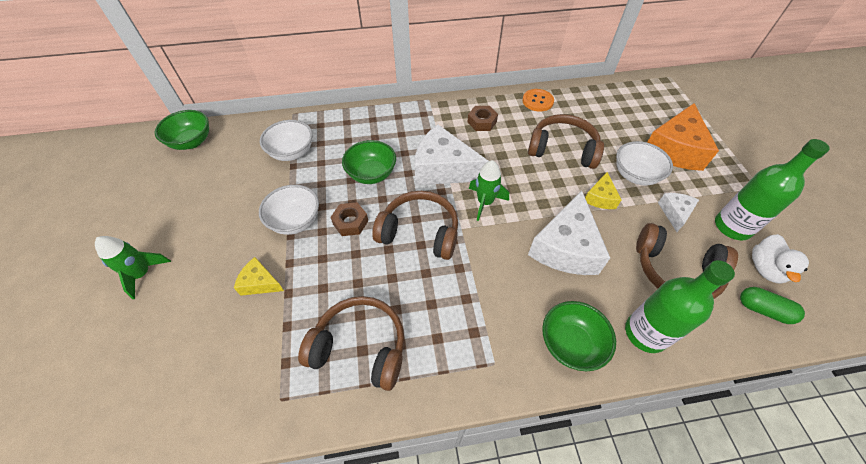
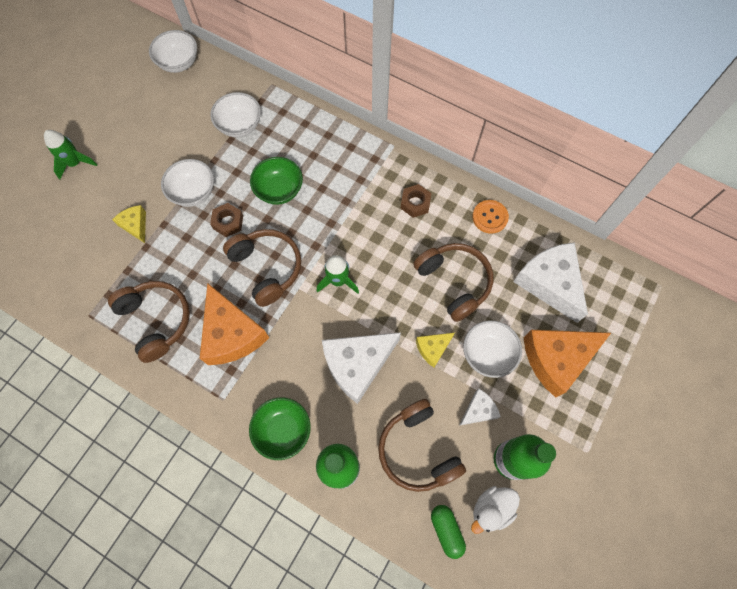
camera: 40 degrees right, 15 degrees up
green bowl [155,110,209,150] -> white bowl [149,30,197,73]
white cheese [414,125,488,185] -> white cheese moved to [513,243,588,323]
none -> orange cheese [200,283,269,365]

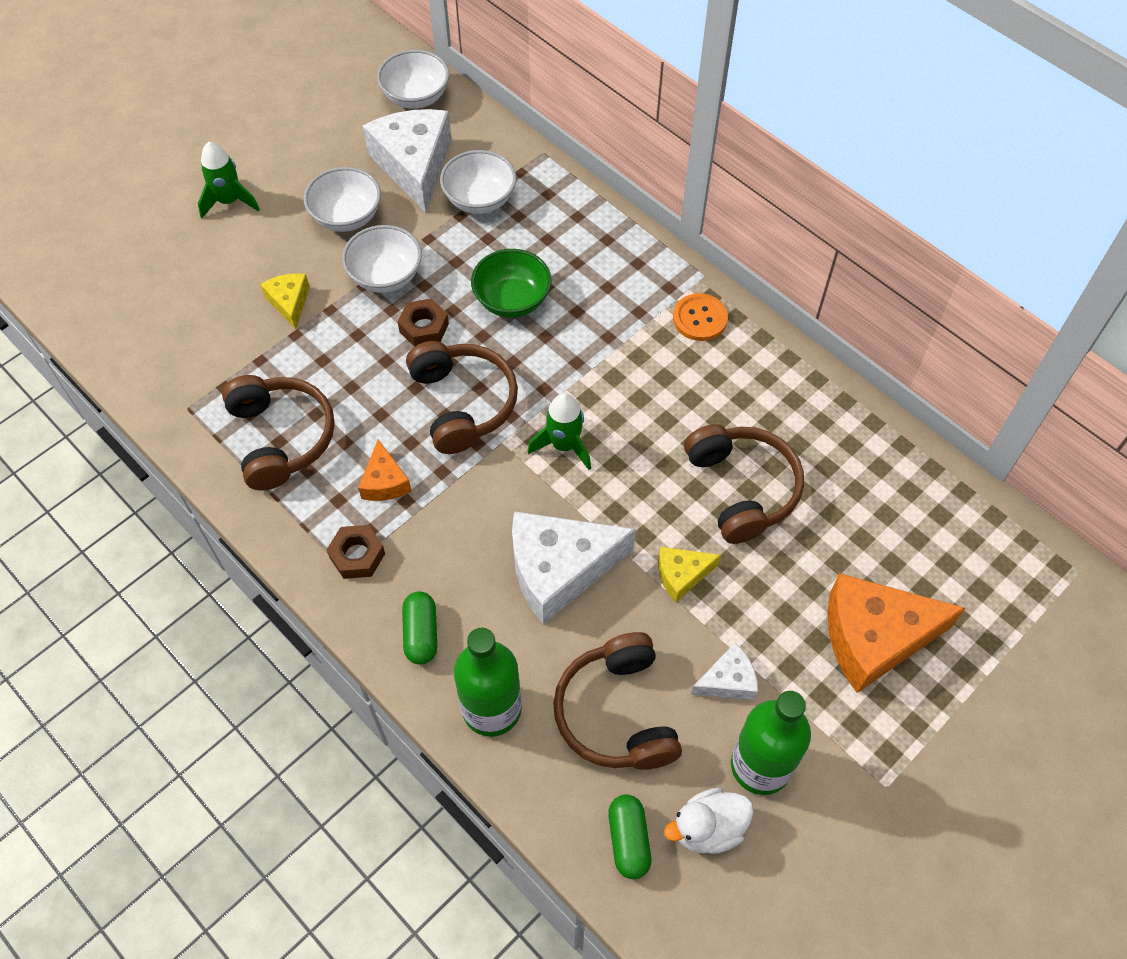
camera: 15 degrees right, 10 degrees down
orange cheese [200,283,269,365] -> orange cheese [358,440,412,501], size x0.50
green bowl [249,397,311,460] -> green capsule [402,591,437,665]
brown nut [401,184,431,218] -> brown nut moved to [326,525,385,579]
white bowl [463,320,522,378] -> white bowl moved to [304,167,381,232]
orange button [472,200,509,234] -> orange button moved to [673,293,728,341]
white cheese [513,243,588,323] -> white cheese moved to [362,109,452,213]

